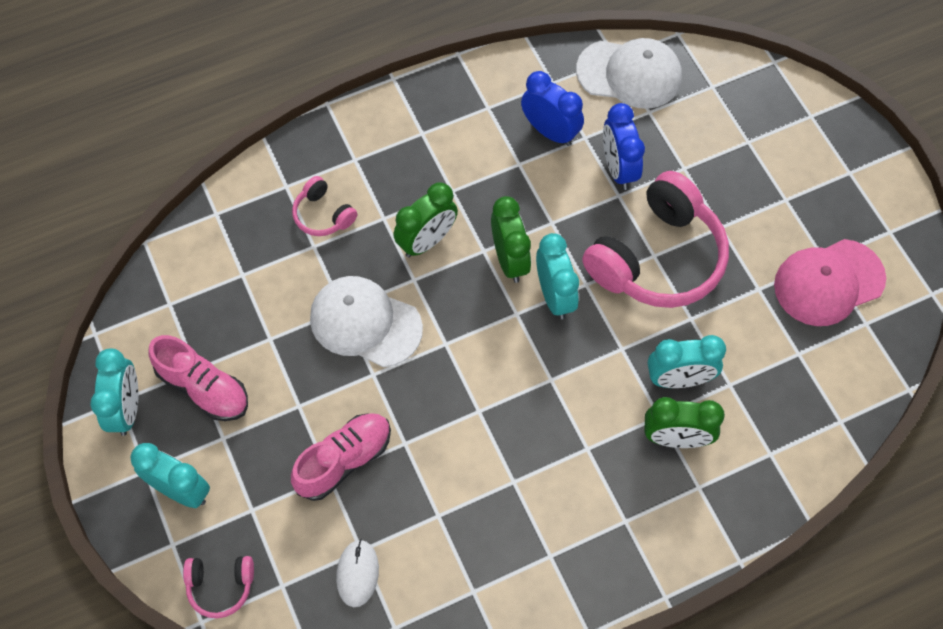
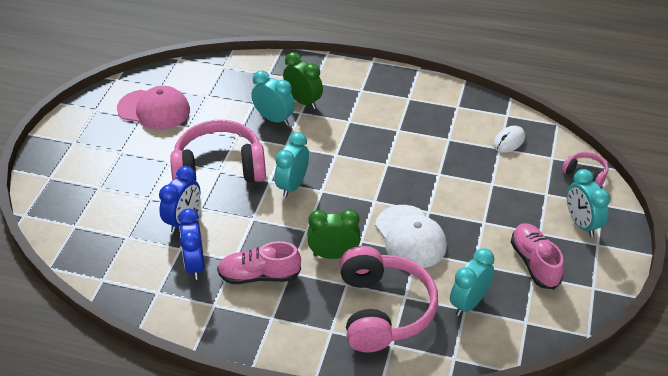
camera: 140 degrees left, 20 degrees down
turquoise clock [90,348,138,436] -> turquoise clock moved to [450,248,495,316]
pink shoe [291,413,391,501] -> pink shoe moved to [217,241,301,284]
pink headphones [292,176,357,236] -> pink headphones [340,246,438,352], size x2.19
green clock [491,196,531,283] -> none
white cap [576,38,682,109] -> none

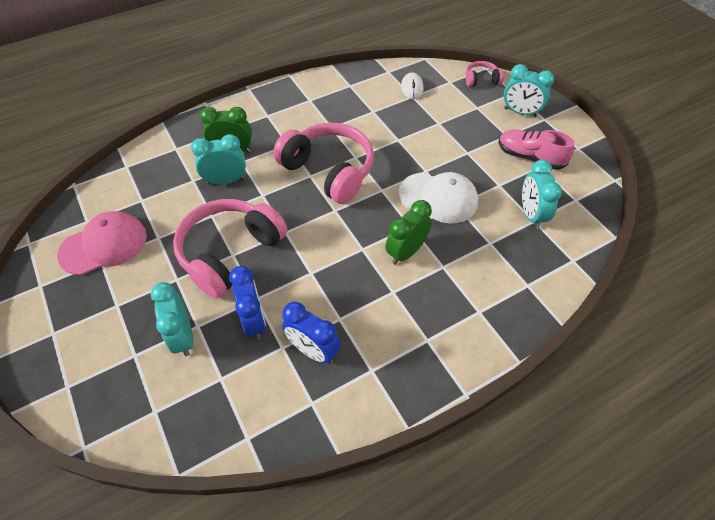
camera: 45 degrees left, 10 degrees up
pink shoe [217,241,301,284] -> none
turquoise clock [275,132,309,197] -> turquoise clock moved to [151,282,193,356]
pink headphones [340,246,438,352] -> pink headphones moved to [273,123,374,204]

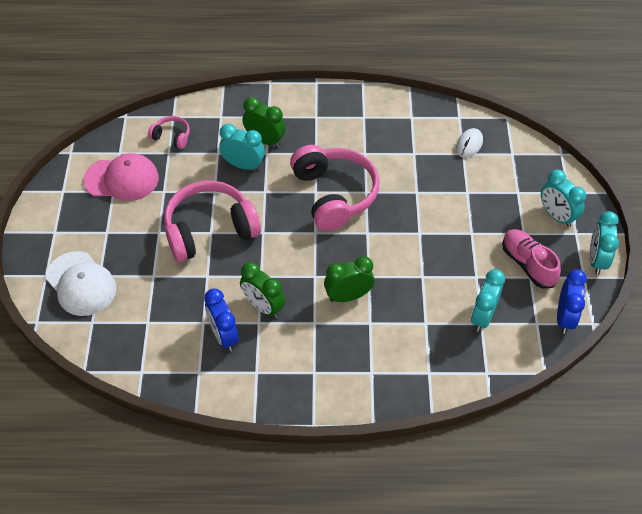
camera: 30 degrees right, 0 degrees up
turquoise clock [151,282,193,356] -> turquoise clock moved to [590,211,619,275]
blue clock [229,266,266,340] -> blue clock moved to [557,269,587,334]
white cap [398,172,478,224] -> white cap moved to [46,251,116,316]
pink headphones [466,61,504,87] -> pink headphones moved to [148,116,190,149]
none -> green clock [240,262,285,318]

